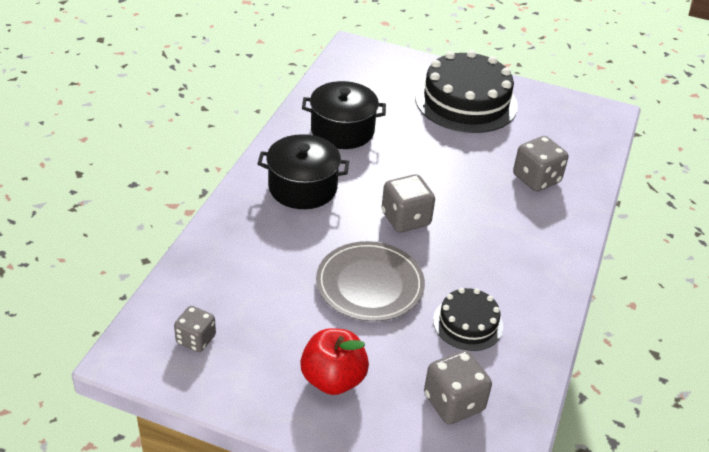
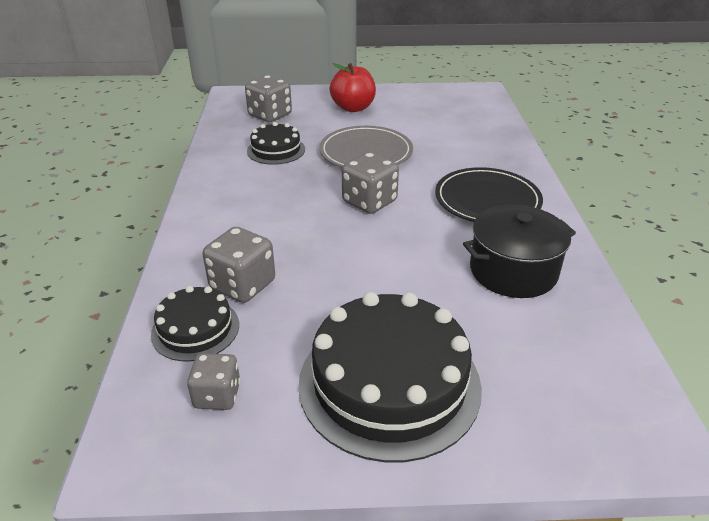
camera: 160 degrees right, 5 degrees down
grey dice [174,306,216,352] -> grey dice moved to [187,353,240,410]
black pot [257,134,349,209] -> black plate [435,167,543,222]
none -> black cake [151,286,239,362]

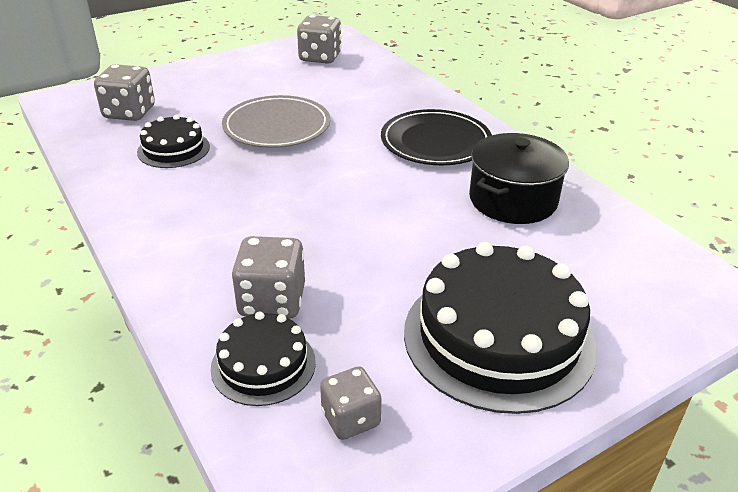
camera: 30 degrees left, 0 degrees up
red apple [329,63,376,112] -> none
grey dice [342,152,399,214] -> grey dice moved to [297,15,342,64]

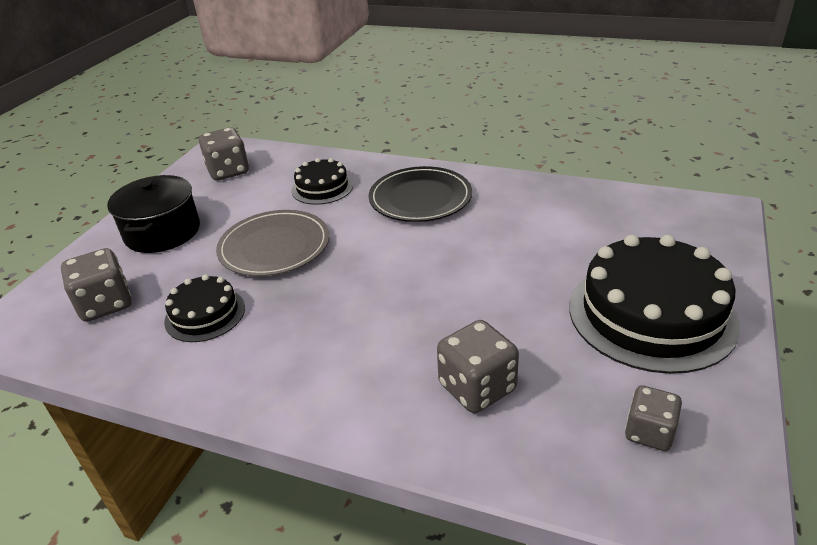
camera: 35 degrees left, 0 degrees up
black cake [211,311,316,406] -> black cake moved to [291,158,353,205]
black pot [469,133,569,224] -> black pot moved to [107,175,200,253]

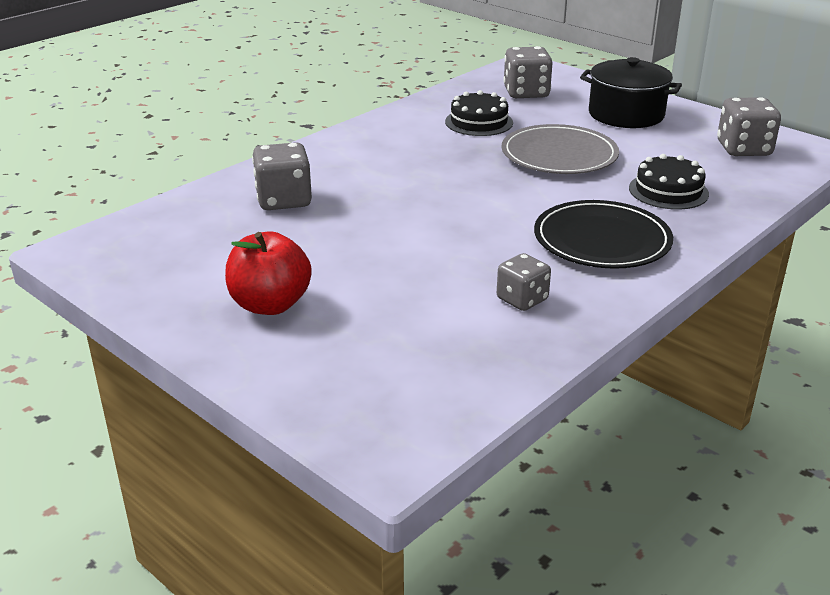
camera: 110 degrees right, 5 degrees down
black cake [569,234,740,374] -> red apple [225,232,312,315]
grey dice [625,385,682,451] -> grey dice moved to [497,253,551,311]

